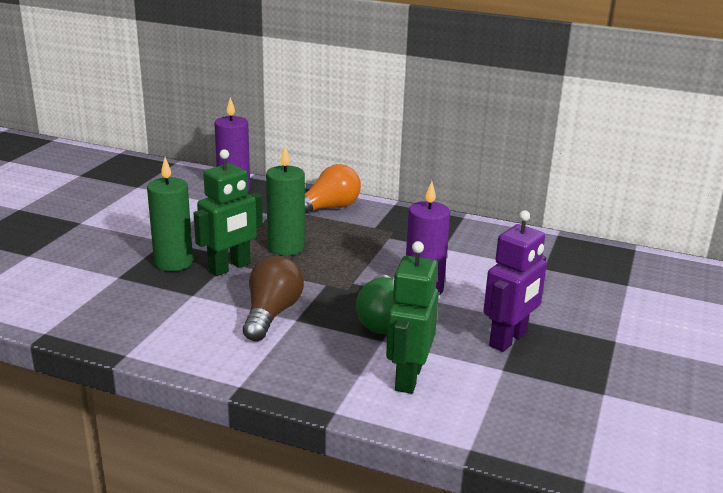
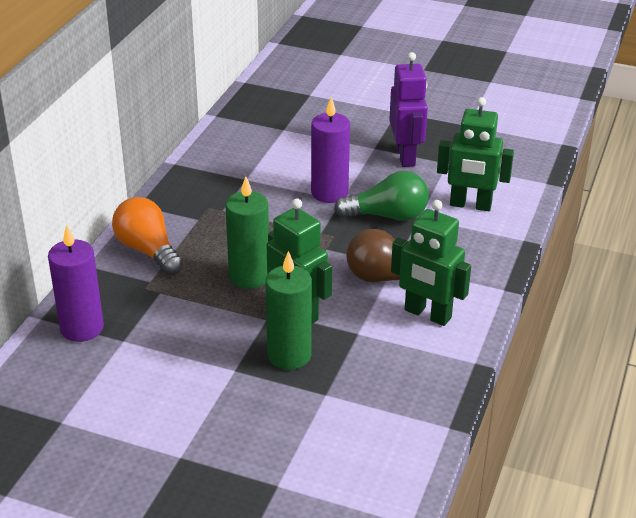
camera: 90 degrees left, 10 degrees up
purple robot [483,210,547,352] -> purple robot turned 45 degrees clockwise [389,52,428,167]
none -> green robot [391,200,471,326]

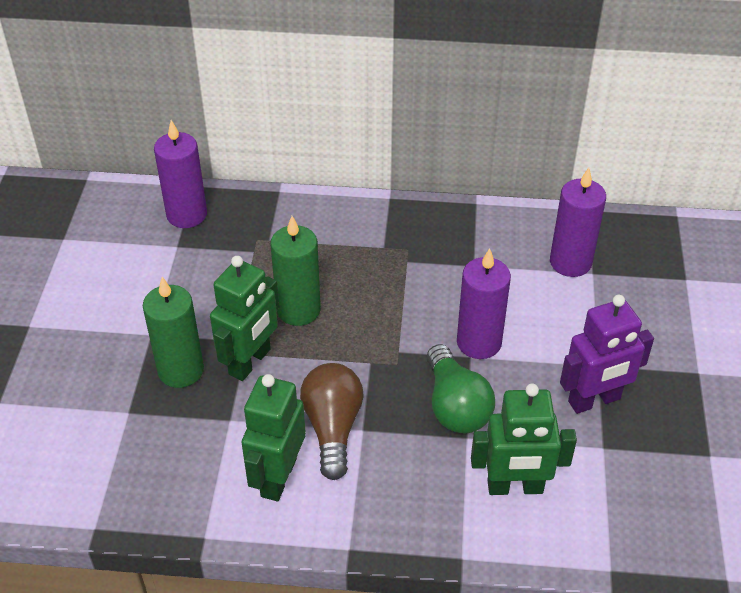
camera: 75 degrees right, 10 degrees up
orange light bulb [112,197,183,275] -> none
green robot [437,97,514,211] -> green robot turned 90 degrees counterclockwise [471,384,577,495]
none -> purple candle [550,168,606,277]

